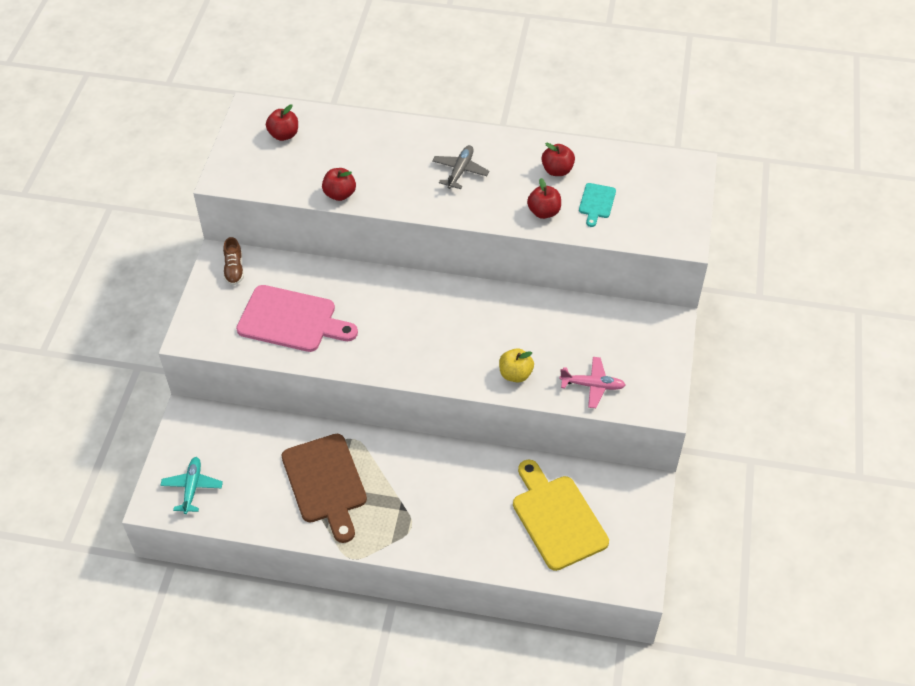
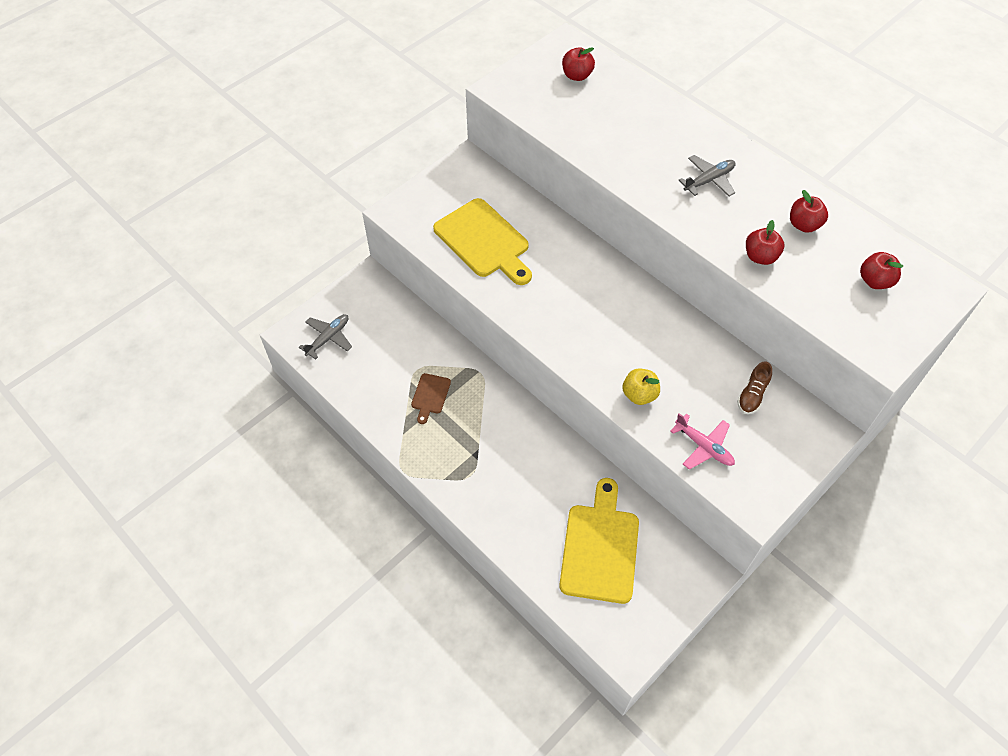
camera: 35 degrees right, 5 degrees up
turquoise plane [160,457,223,514] -> grey plane [299,314,352,360]
brown shoe [223,237,244,285] -> brown shoe moved to [737,361,772,414]
pink cutting board [236,285,358,352] -> yellow cutting board [433,198,532,285]
brown cutting board [282,434,367,543] -> brown cutting board [411,373,451,424], size x0.48
red apple [322,168,356,201] -> red apple moved to [860,252,903,289]
turquoise cutting board [579,183,616,227] -> none

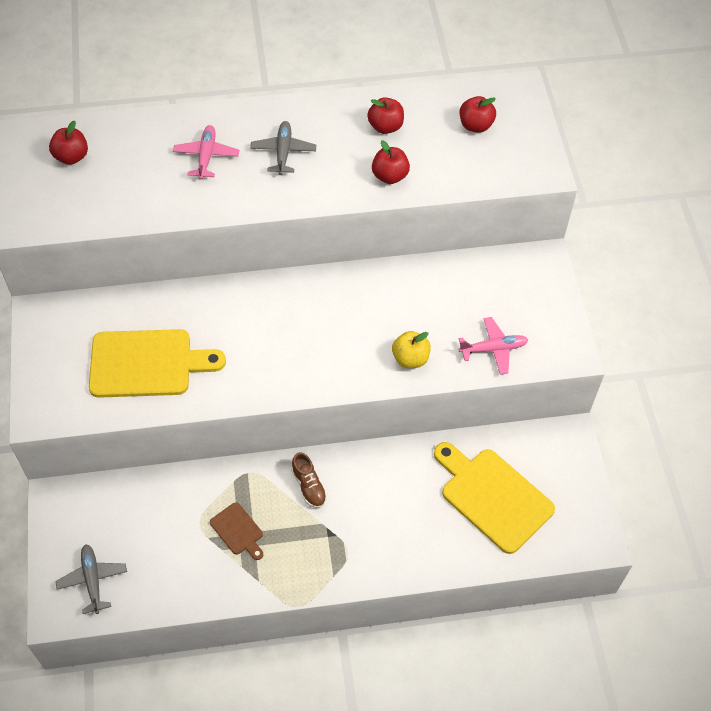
camera: 55 degrees left, 0 degrees up
brown shoe [737,361,772,414] -> brown shoe moved to [291,452,327,508]
none -> pink plane [173,125,239,180]

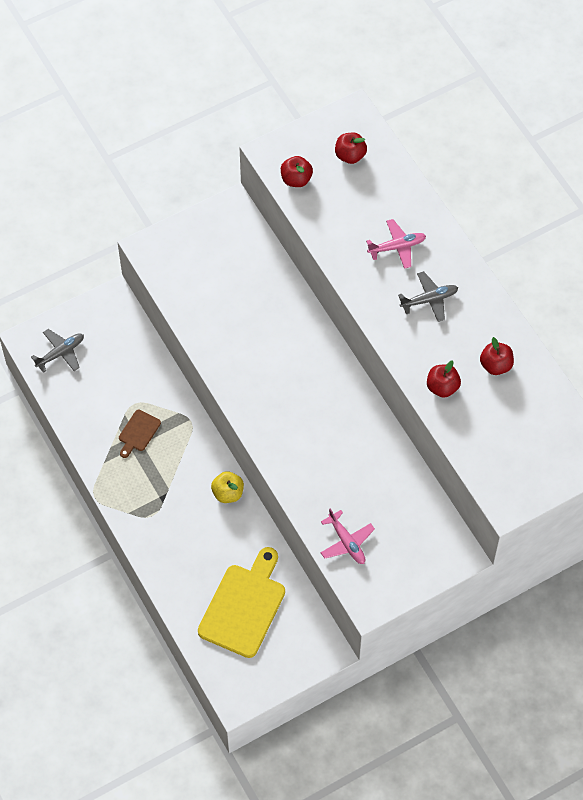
camera: 70 degrees right, 5 degrees up
yellow cutting board [89,329,226,398] -> none
brown shoe [291,452,327,508] -> none
yellow apple [392,331,431,368] -> yellow apple moved to [211,471,244,503]
red apple [460,96,496,133] -> red apple moved to [281,156,313,187]

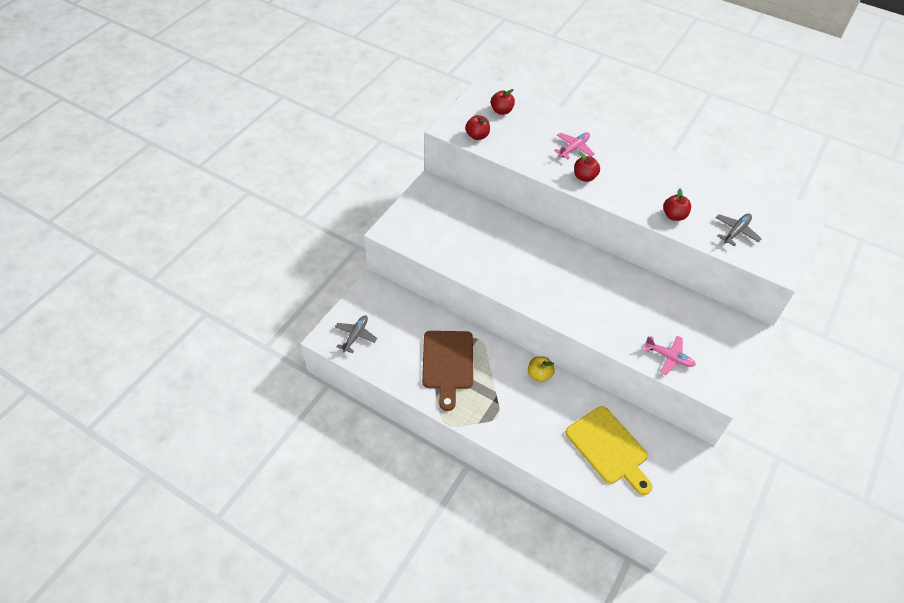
camera: 30 degrees left, 10 degrees down
brown cutting board [119,410,161,458] -> brown cutting board [422,331,473,411], size x2.08
yellow cutting board [198,547,285,658] -> yellow cutting board turned 150 degrees clockwise [565,406,652,495]
grey plane [398,271,458,322] -> grey plane moved to [716,213,762,246]
red apple [480,337,514,375] -> red apple moved to [574,153,600,182]

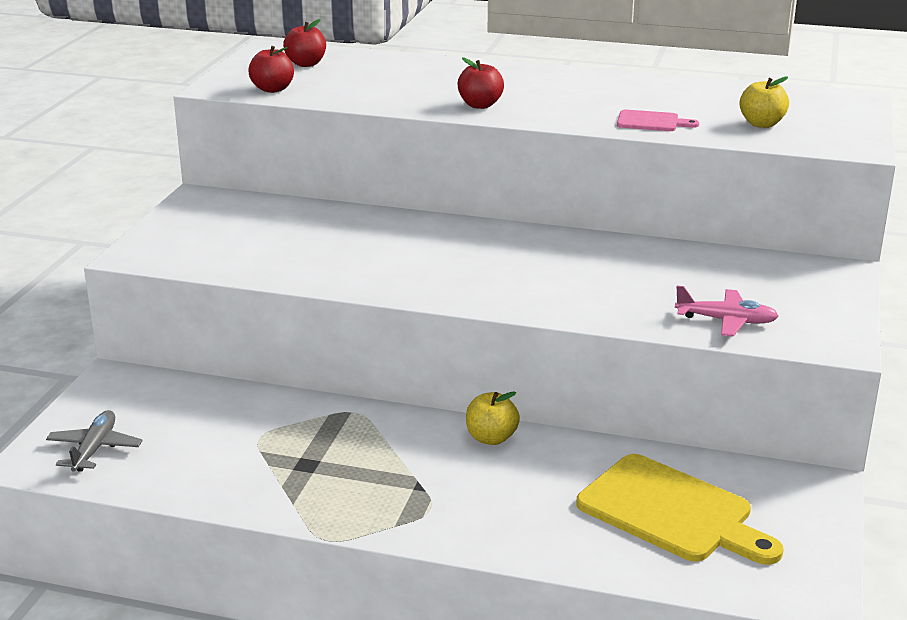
camera: 15 degrees left, 25 degrees down
brown cutting board [422,331,473,411] -> none
pink plane [554,132,594,159] -> none
red apple [663,189,691,221] -> pink cutting board [617,110,699,131]
grey plane [716,213,762,246] -> yellow apple [740,77,789,128]

